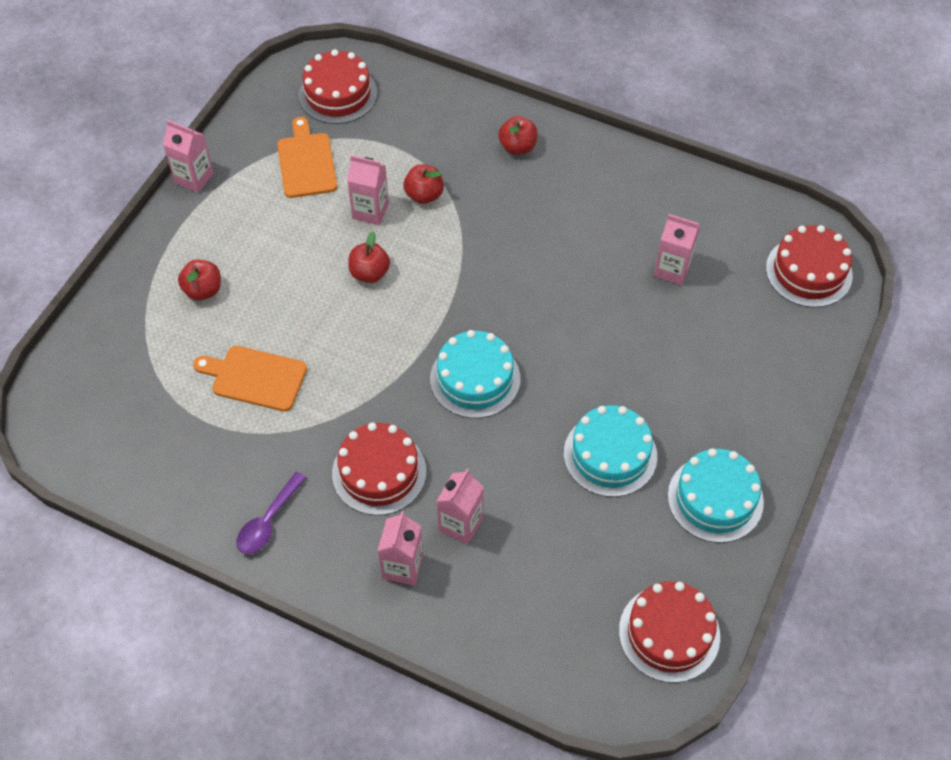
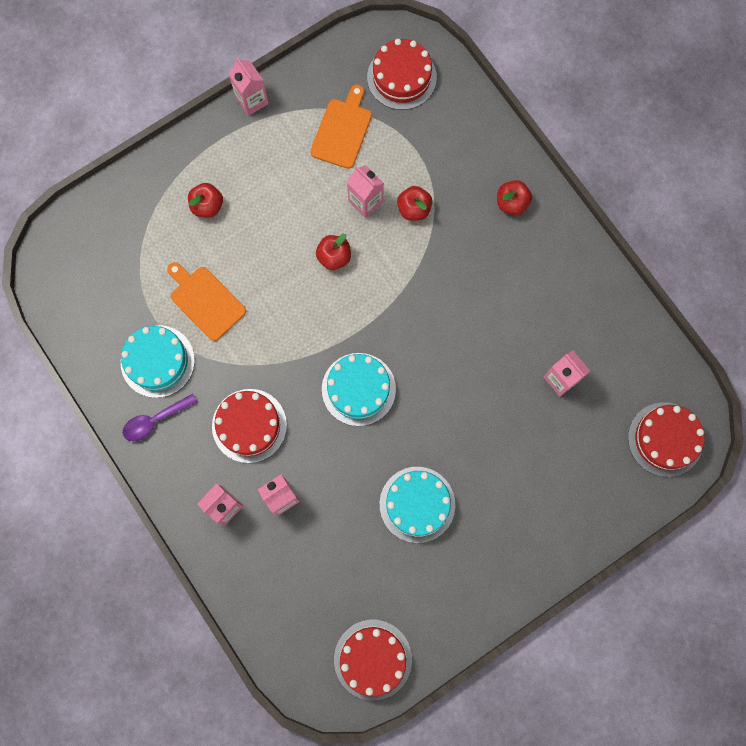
camera: 30 degrees right, 20 degrees up
turquoise cake [668,448,764,543] -> turquoise cake moved to [121,325,195,398]

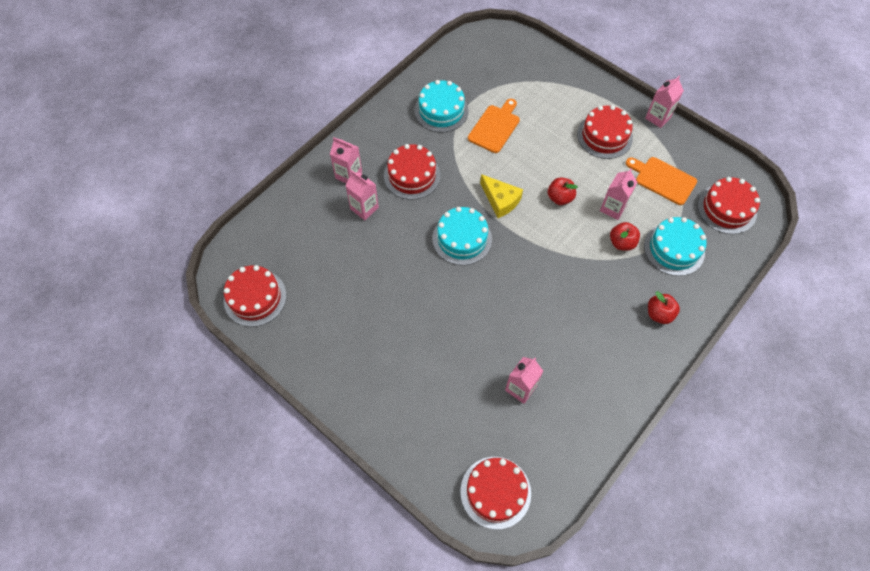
camera: 75 degrees right, 15 degrees down
purple spoon [123,394,198,441] -> none
red apple [188,183,223,218] -> none
orange cutting board [310,84,372,169] -> orange cutting board turned 150 degrees counterclockwise [626,157,697,205]
turquoise cake [380,467,455,543] -> turquoise cake moved to [644,217,707,276]
none -> yellow cheese [480,174,523,218]
none -> red cake [577,105,633,159]

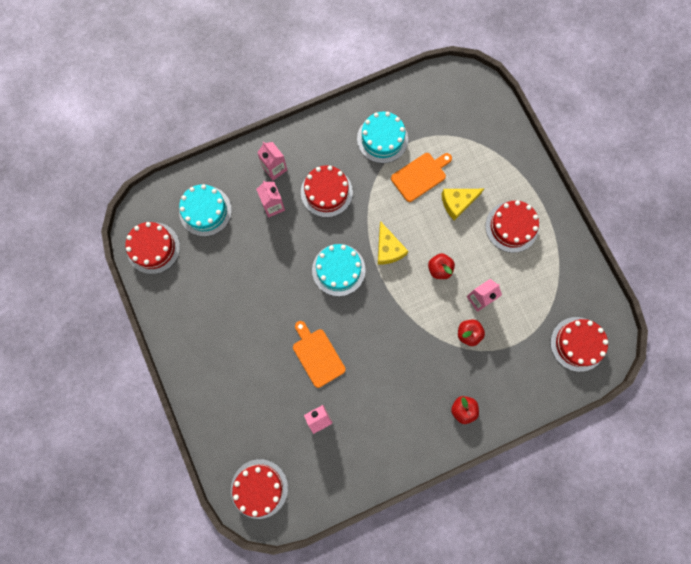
camera: 25 degrees right, 15 degrees up
orange cutting board [626,157,697,205] -> orange cutting board moved to [293,321,346,388]
turquoise cake [644,217,707,276] -> turquoise cake moved to [179,184,232,236]
pink carton [645,76,684,128] -> none
none -> yellow cheese [441,189,484,220]

